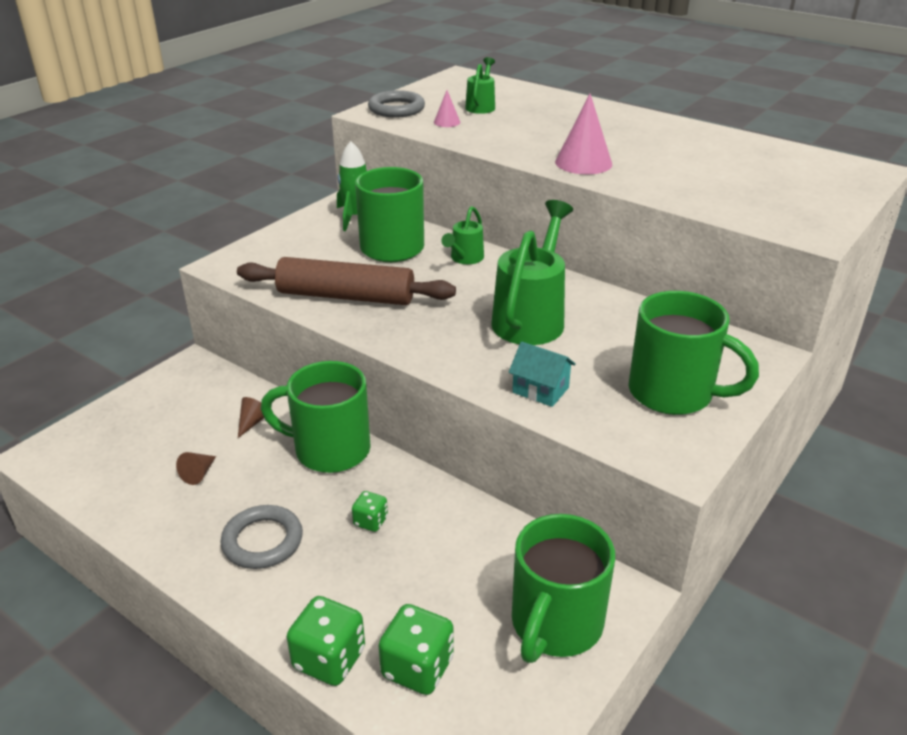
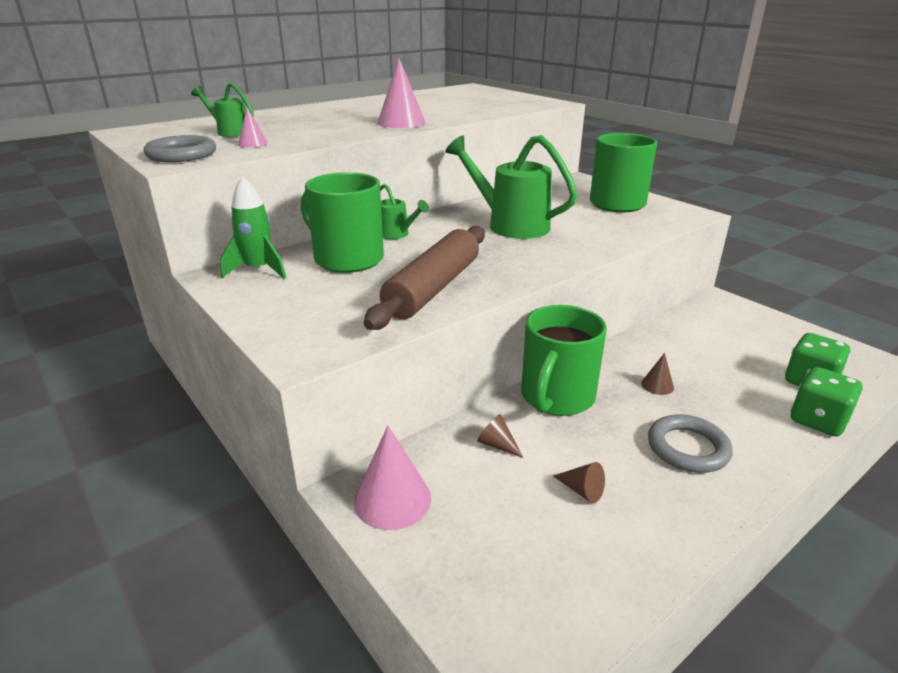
camera: 75 degrees left, 5 degrees down
green dice [352,491,388,532] -> brown cone [641,353,674,395]
turquoise house [509,342,576,407] -> none
green mug [512,514,615,663] -> none
none -> pink cone [354,426,431,530]

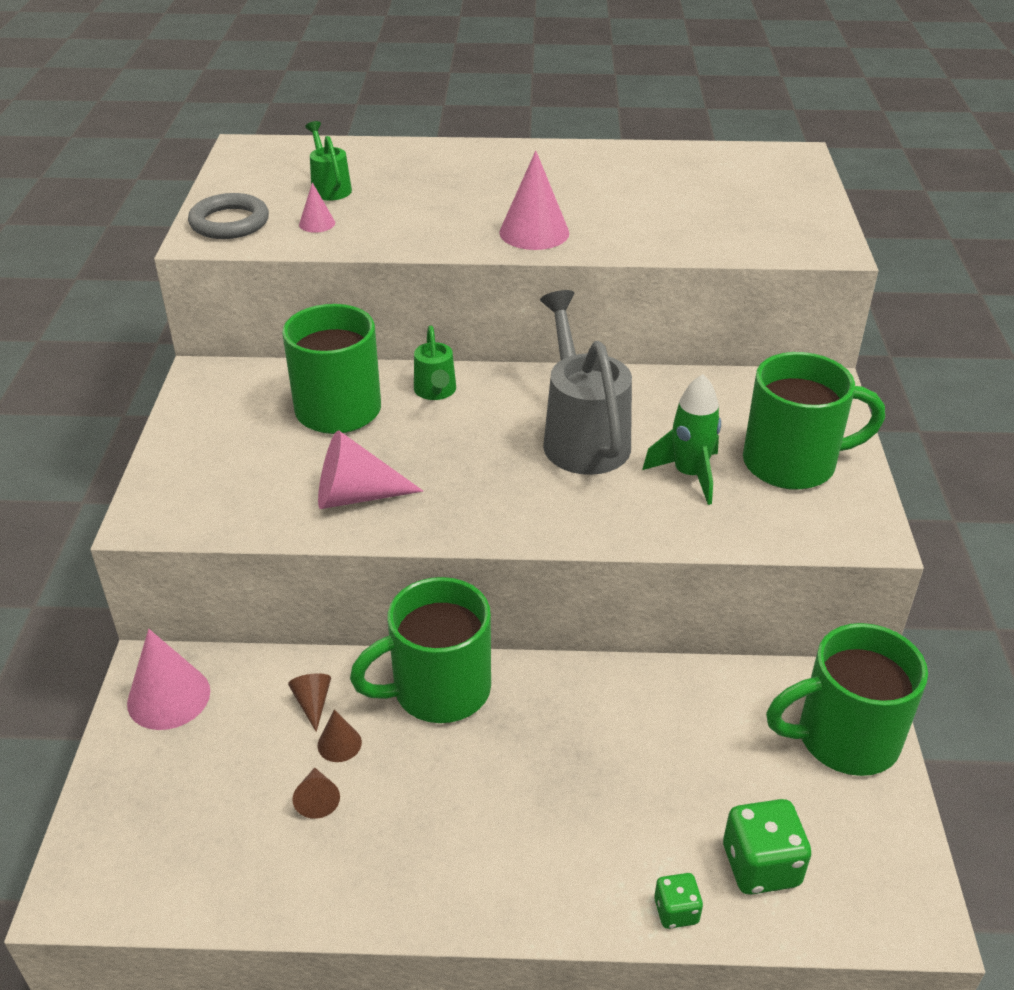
camera: 40 degrees right, 10 degrees up
green rocket [220,177,286,279] -> green rocket moved to [642,374,721,505]
brown rolling pin [364,226,485,330] -> pink cone [318,430,423,509]
green watering can [445,135,578,239] -> grey watering can [540,290,632,475]
brown cone [641,353,674,395] -> brown cone moved to [318,709,362,762]
grey ring [648,414,733,473] -> none
green dice [791,367,863,436] -> green dice [654,873,703,929], size x0.57
none -> green mug [766,623,928,776]

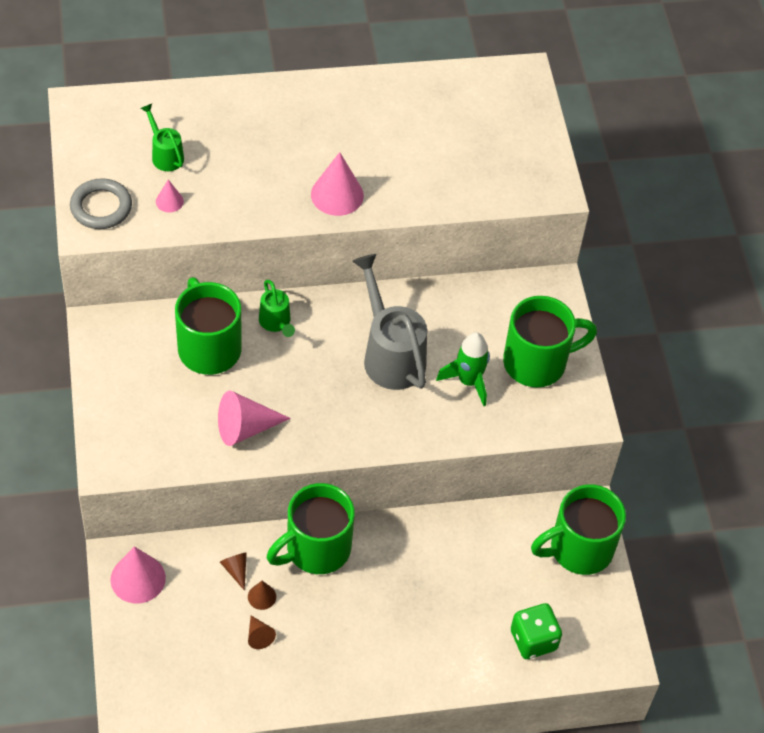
camera: 15 degrees left, 15 degrees up
green dice [654,873,703,929] -> none

